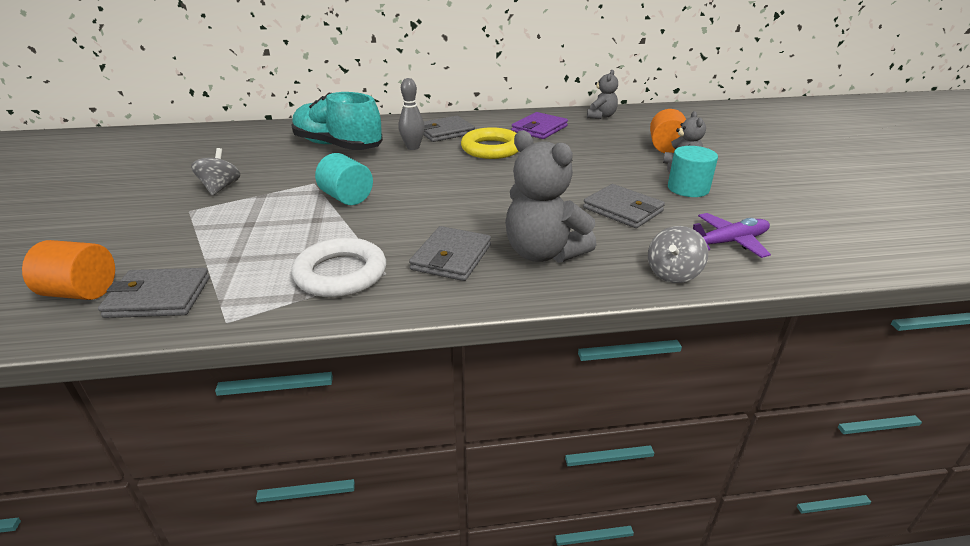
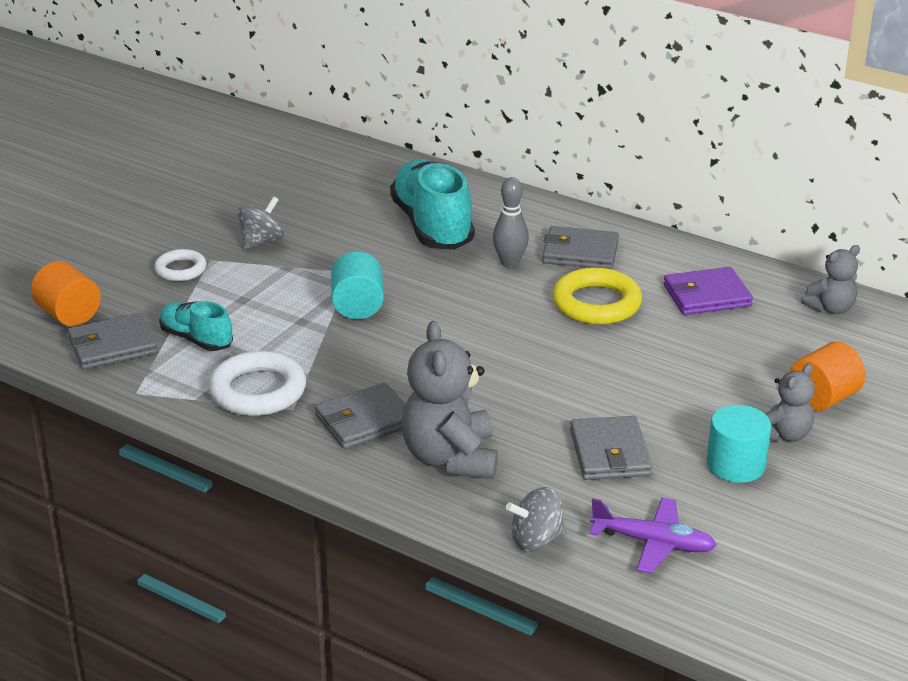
camera: 40 degrees right, 0 degrees up
grey wallet [98,268,210,318] -> grey wallet turned 60 degrees counterclockwise [68,313,158,370]
none -> white ring [154,249,207,281]
none -> turquoise shoe [159,301,233,351]

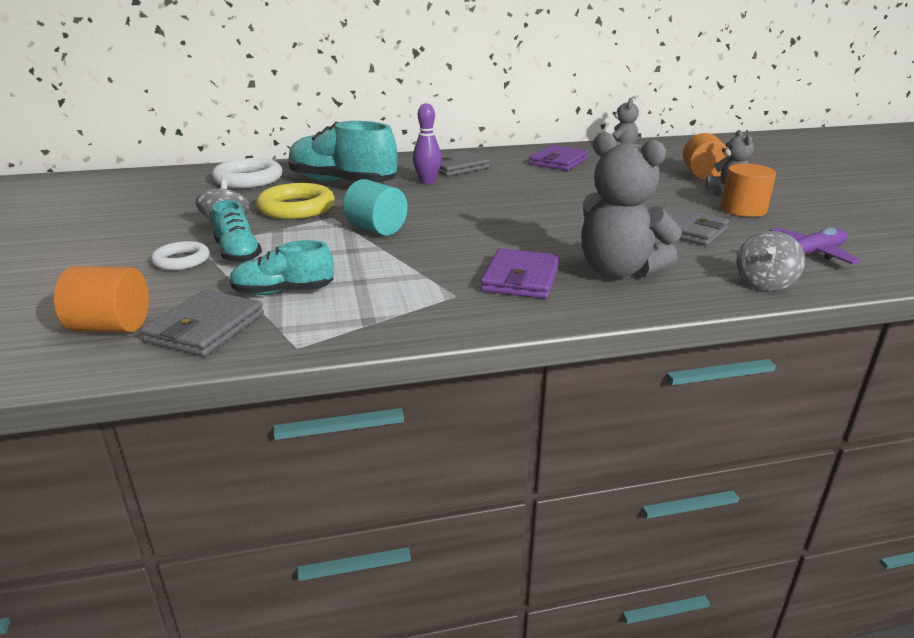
camera: 45 degrees left, 5 degrees down
white ring [209,351,306,416] -> white ring moved to [212,158,282,188]
grey wallet [315,383,406,449] -> purple wallet [481,248,560,299]
grey bowling pin [493,177,529,268] -> purple bowling pin [413,103,442,184]
yellow ring [552,267,642,325] -> yellow ring moved to [256,183,335,219]
turquoise cylinder [707,405,771,483] -> orange cylinder [720,164,776,217]
none -> turquoise shoe [212,200,262,263]

